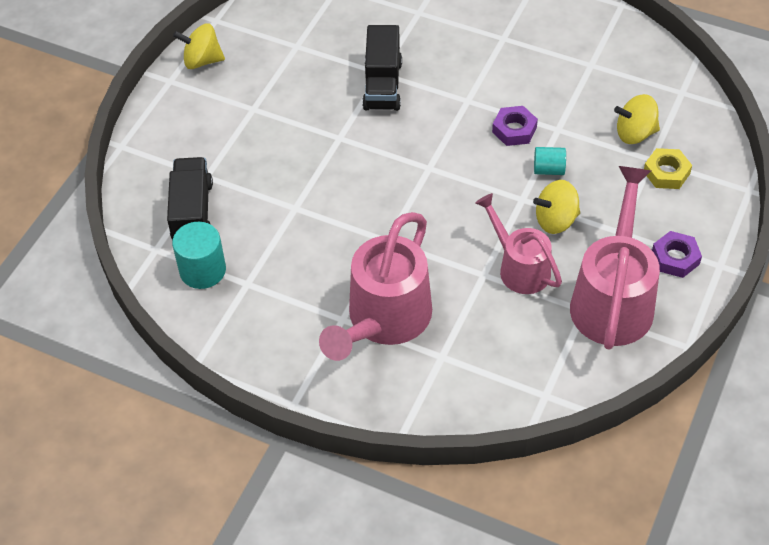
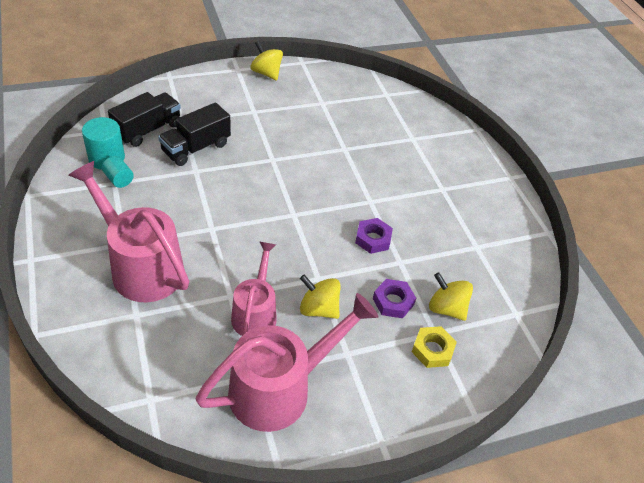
camera: 40 degrees right, 5 degrees down
pink watering can [319,212,432,361] -> pink watering can turned 60 degrees clockwise [68,161,189,302]
black truck [362,25,402,111] -> black truck moved to [158,102,231,166]
turquoise cylinder [534,147,566,175] -> turquoise cylinder moved to [102,156,134,188]
purple nut [652,231,702,278] -> purple nut moved to [373,279,416,318]

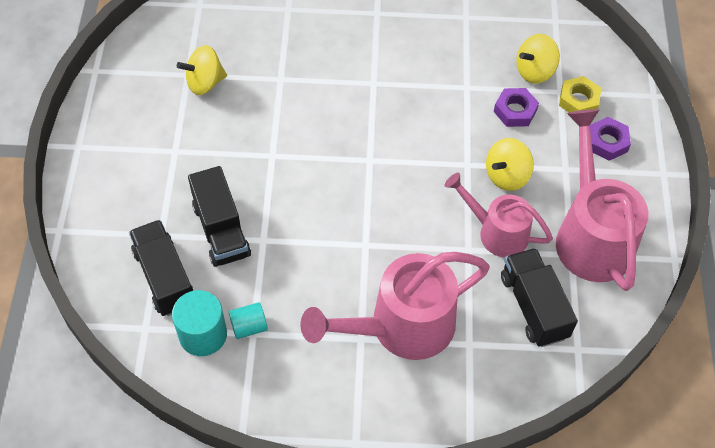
camera: 65 degrees left, 10 degrees up
yellow spinning top [250,41,283,80] -> yellow spinning top moved to [177,45,227,95]
purple nut [355,218,393,254] -> purple nut moved to [590,117,631,161]
none -> black truck [501,248,578,347]

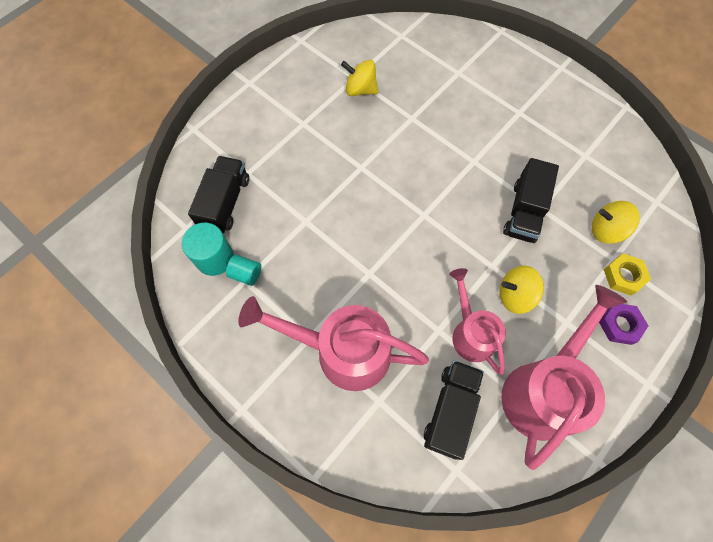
camera: 40 degrees right, 10 degrees up
black truck [188,166,251,267] -> black truck moved to [503,158,559,243]
purple nut [494,88,539,127] -> none

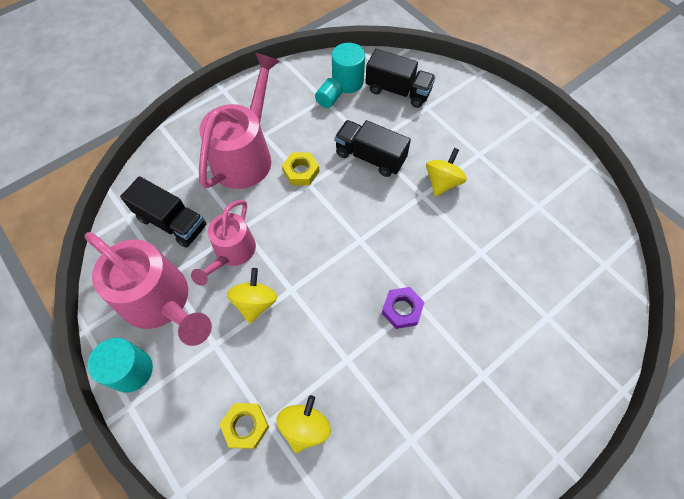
camera: 100 degrees right, 5 degrees down
yellow spinning top [341,60,378,96] -> yellow spinning top moved to [426,148,467,196]
pink watering can [449,268,506,375] -> pink watering can turned 120 degrees clockwise [191,200,256,286]
black truck [503,158,559,243] -> black truck moved to [334,120,411,177]
purple nut [599,304,649,345] -> purple nut moved to [382,287,424,329]
none -> turquoise cylinder [88,338,153,393]
none -> yellow nut [282,152,319,185]

